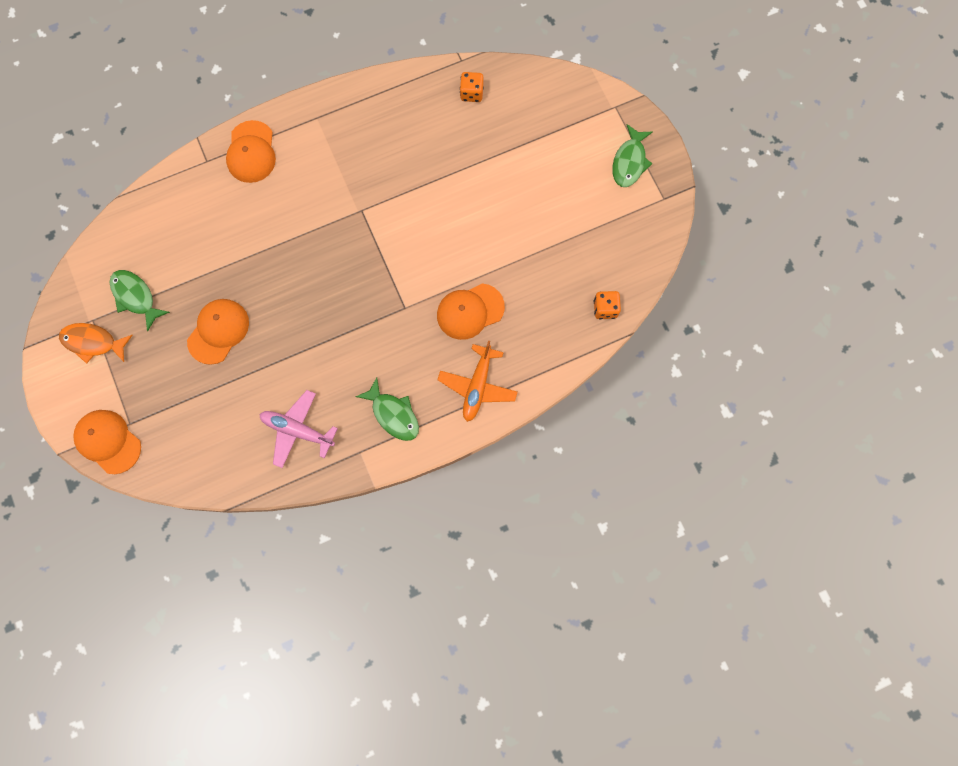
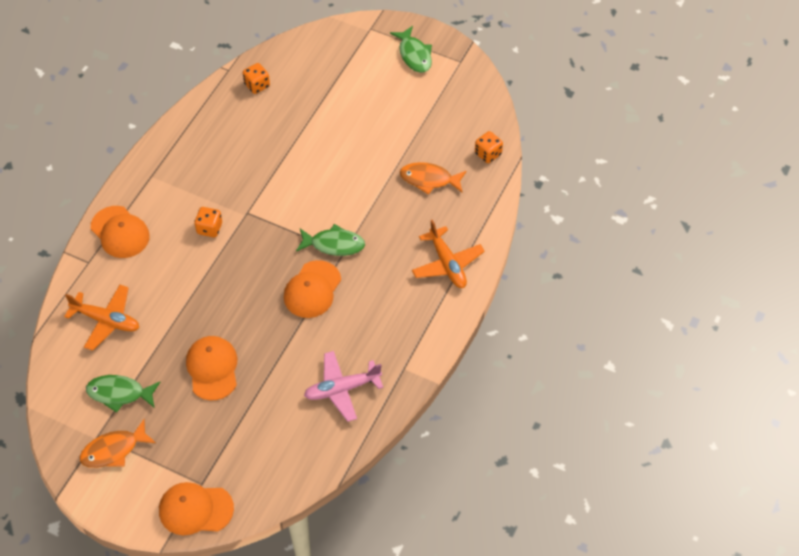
camera: 40 degrees left, 20 degrees down
green fish [355,377,419,441] -> green fish moved to [296,224,365,256]
orange cap [437,283,505,340] -> orange cap moved to [284,260,341,318]
none -> orange plane [64,285,139,351]
none -> orange dice [194,207,222,237]
none -> orange fish [400,162,467,194]

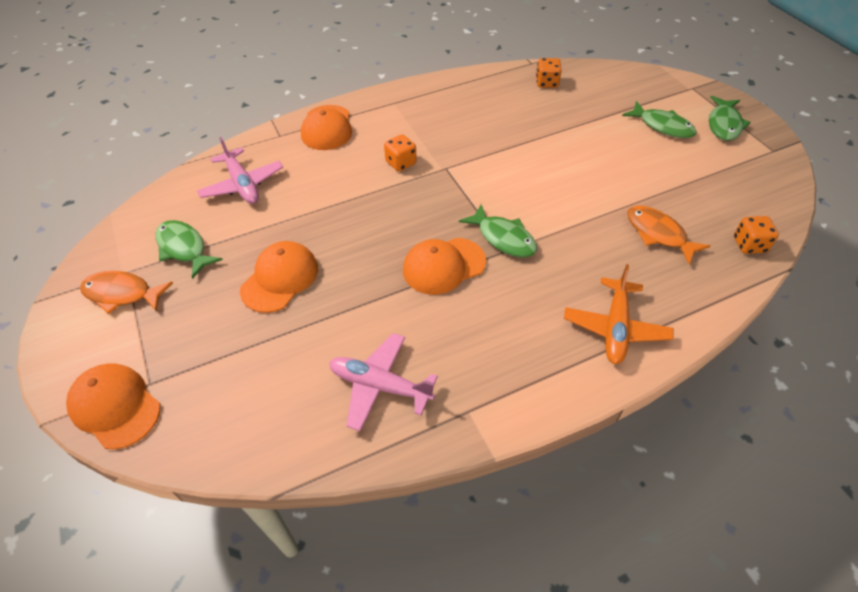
camera: 40 degrees right, 5 degrees down
orange plane [64,285,139,351] -> pink plane [197,137,283,204]
none -> green fish [622,101,697,138]

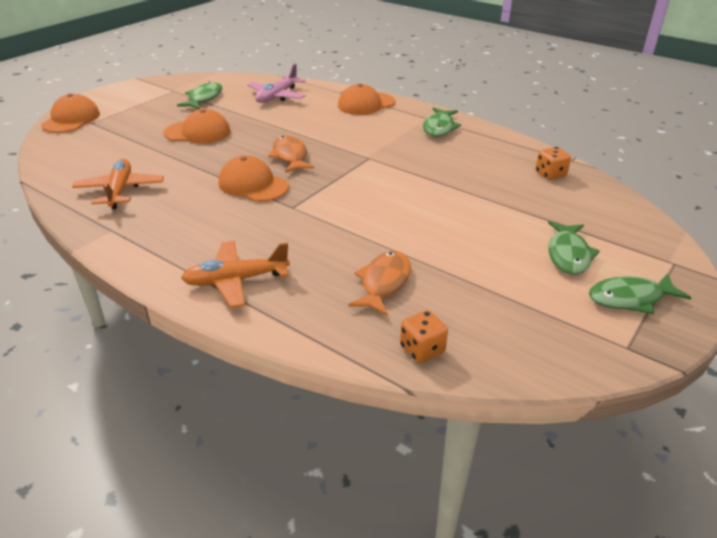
camera: 60 degrees right, 15 degrees down
orange fish [80,271,173,314] -> orange fish moved to [268,136,315,173]
pink plane [329,333,438,431] -> orange plane [72,159,164,209]
orange dice [384,134,417,171] -> none
green fish [459,205,537,257] -> green fish moved to [423,107,461,137]

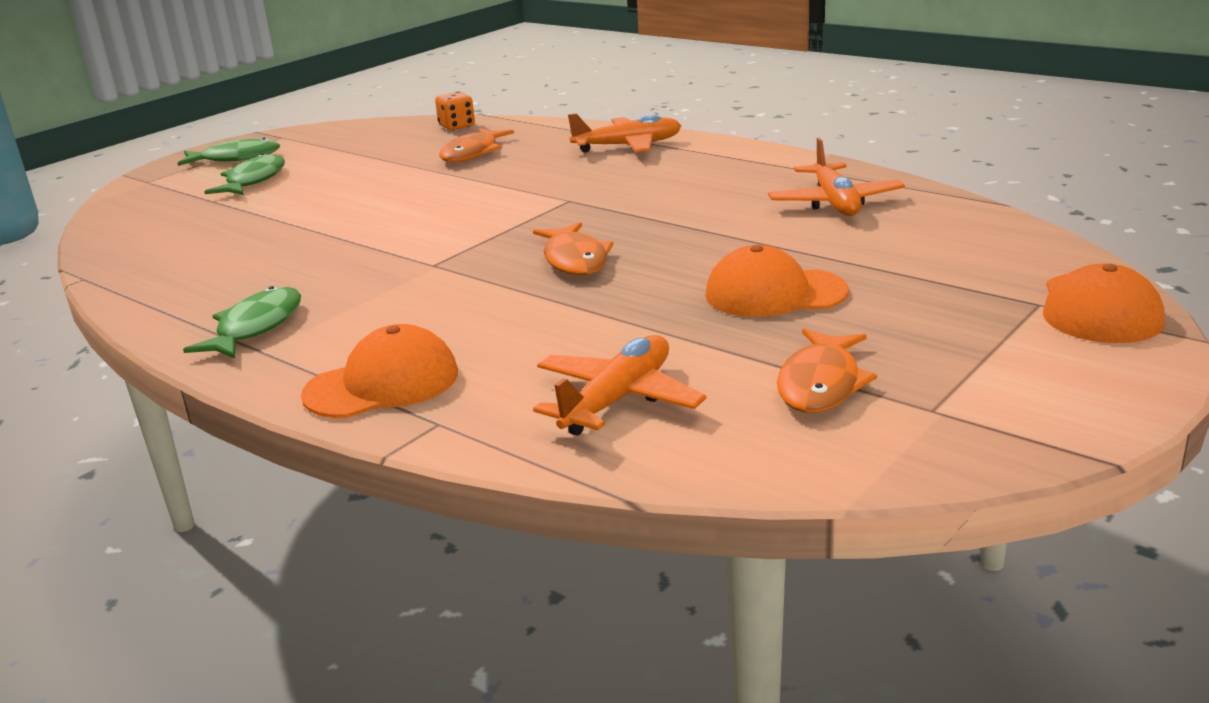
camera: 175 degrees left, 10 degrees down
green fish [177,82,222,109] -> orange fish [777,328,877,413]
orange cap [218,155,289,202] -> none
pink plane [247,64,306,103] -> orange plane [533,335,707,436]
orange dice [535,147,571,180] -> none

